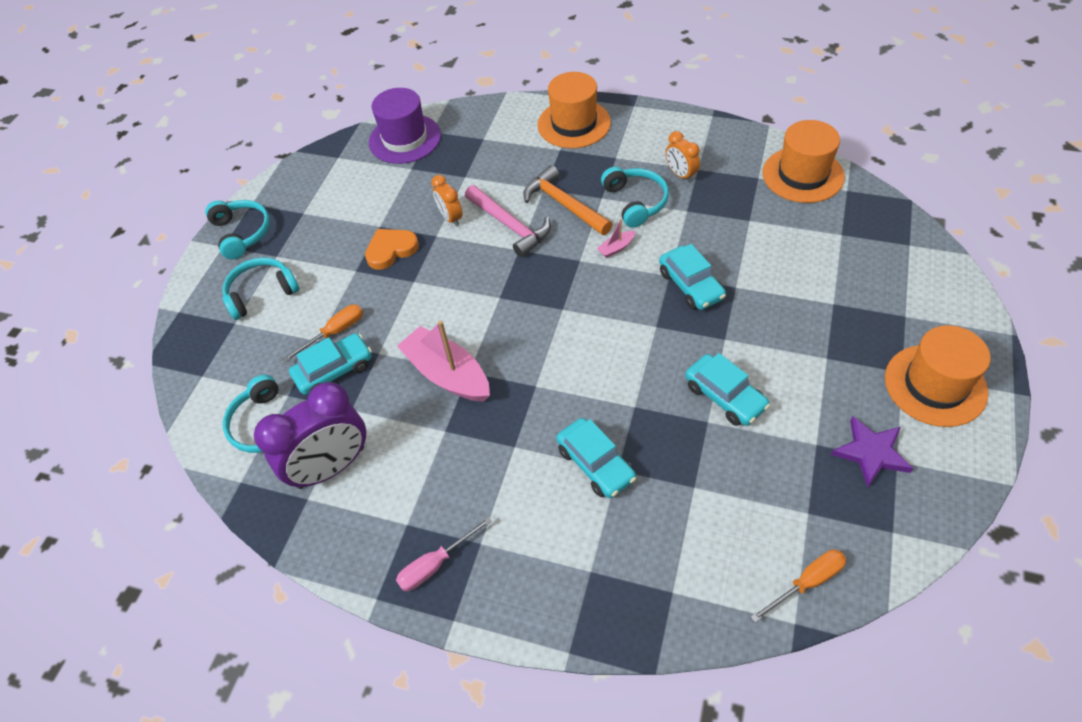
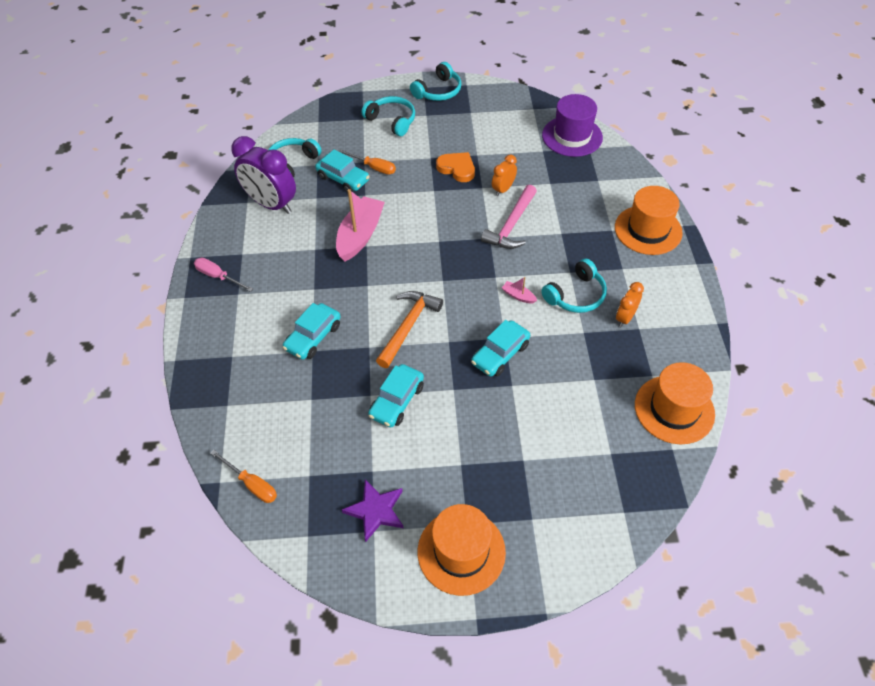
camera: 65 degrees right, 0 degrees up
orange hammer [523,165,613,235] -> orange hammer moved to [376,291,443,368]

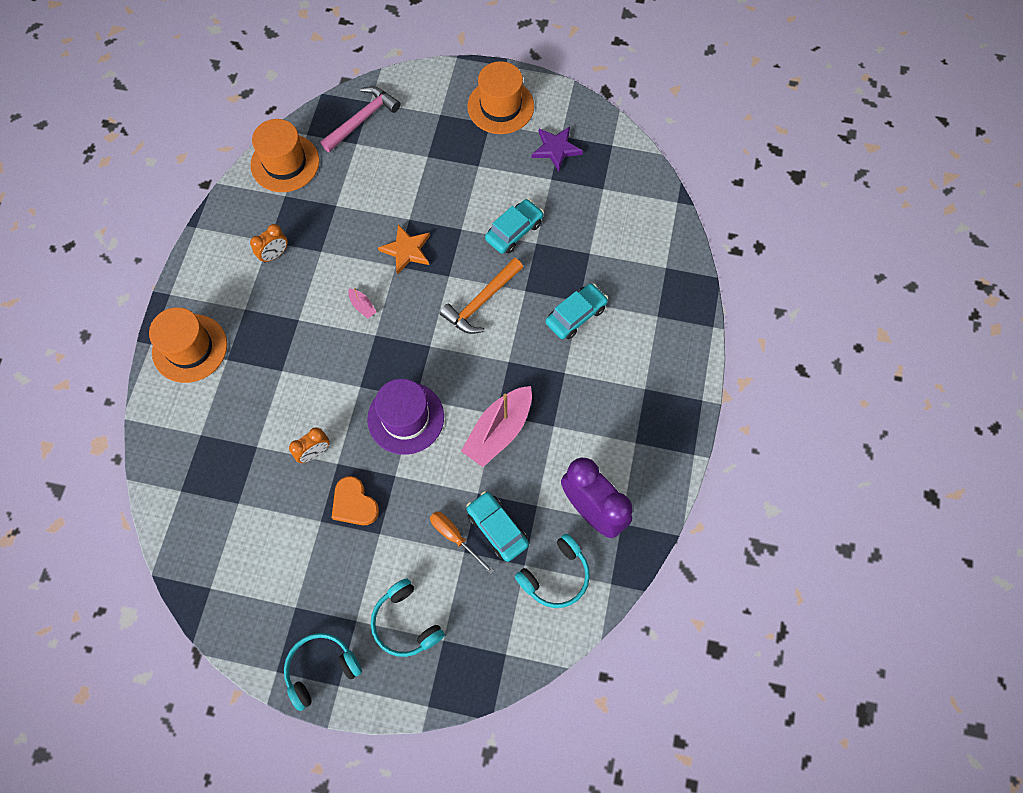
camera: 165 degrees left, 15 degrees up
pink screwdriver [194,257,253,292] -> none
orange screwdriver [210,450,277,503] -> none
turquoise car [471,320,530,377] -> orange star [378,224,430,274]
pink hammer [481,185,537,249] -> pink hammer moved to [320,86,401,152]
turquoise headphones [541,259,607,313] -> none
purple hat [542,94,603,157] -> purple hat moved to [367,379,444,455]

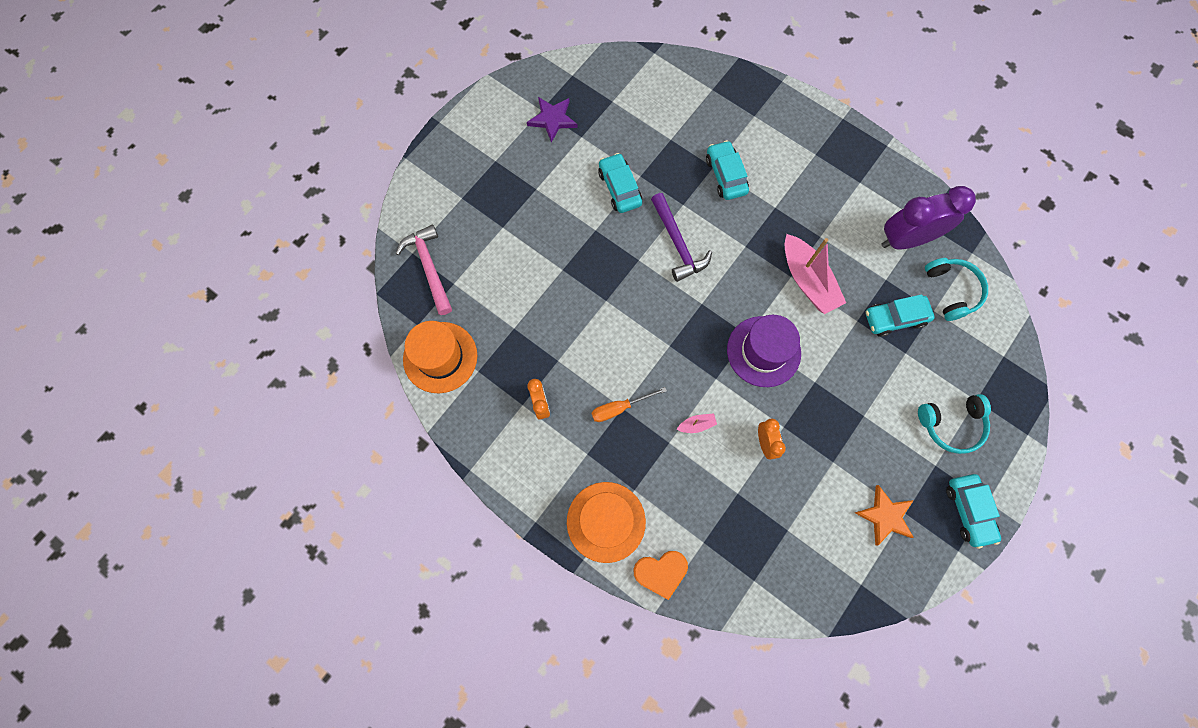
camera: 65 degrees left, 5 degrees up
turquoise headphones [284,633,362,711] -> turquoise car [946,474,1001,549]
orange heart [332,476,379,525] -> orange heart moved to [633,551,688,600]
pink boat [348,288,376,318] -> pink boat moved to [677,413,717,433]
orange star [378,224,430,274] -> orange star moved to [855,485,914,546]
orange screwdriver [430,511,494,574] -> orange screwdriver moved to [591,387,667,422]
orange hammer [440,258,523,334] -> purple hammer [651,193,712,282]
orange hat [467,61,534,134] -> none

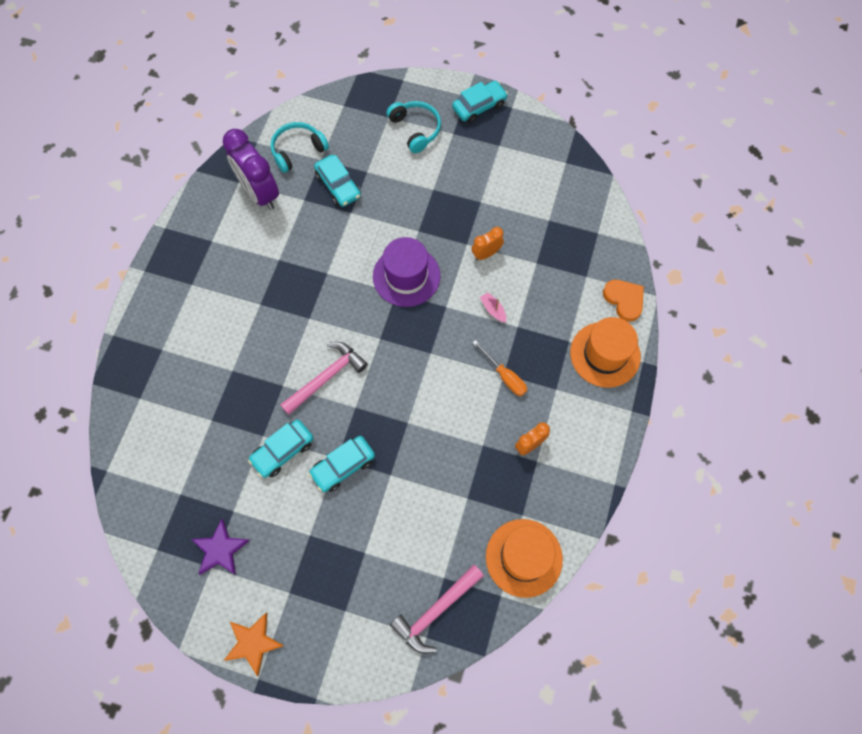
camera: 110 degrees left, 5 degrees down
purple hammer [651,193,712,282] -> pink hammer [280,342,368,415]
turquoise car [706,140,749,200] -> turquoise car moved to [308,436,375,492]
pink boat [784,234,846,314] -> none
orange star [855,485,914,546] -> orange star moved to [224,613,284,676]

